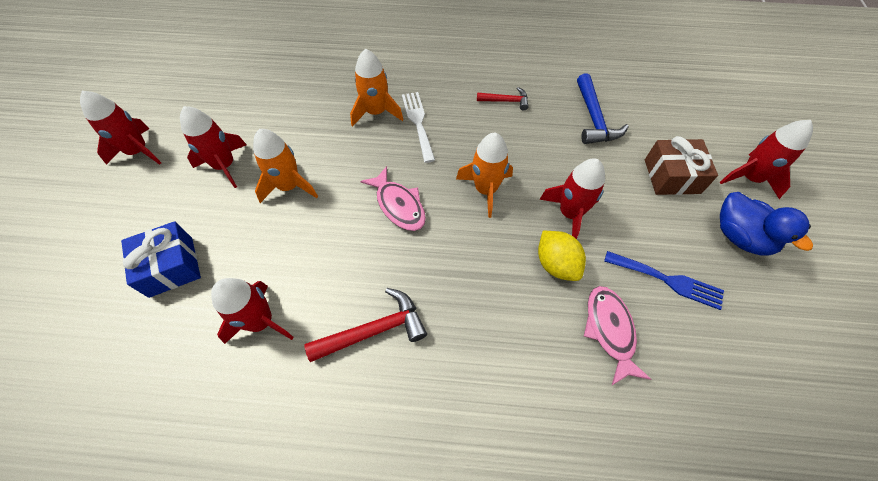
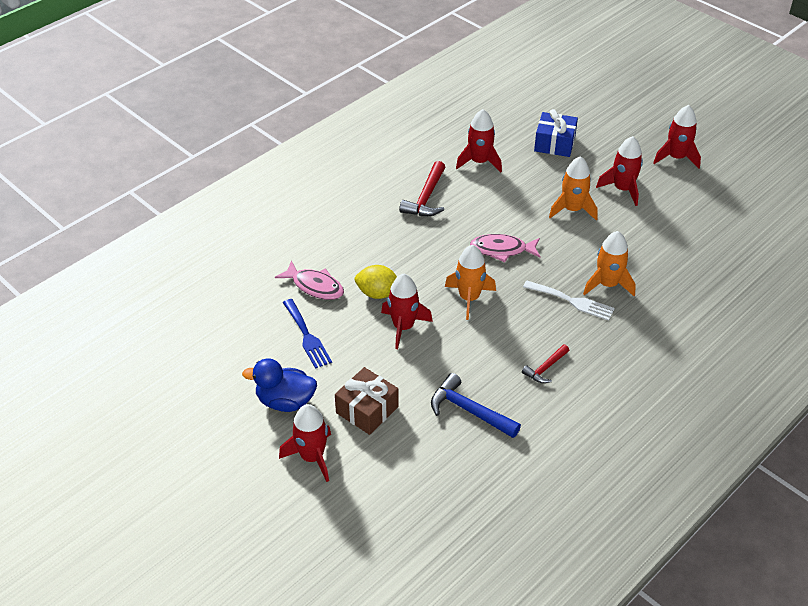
camera: 130 degrees right, 15 degrees down
blue fork [604,251,724,310] -> blue fork turned 90 degrees counterclockwise [283,299,332,369]

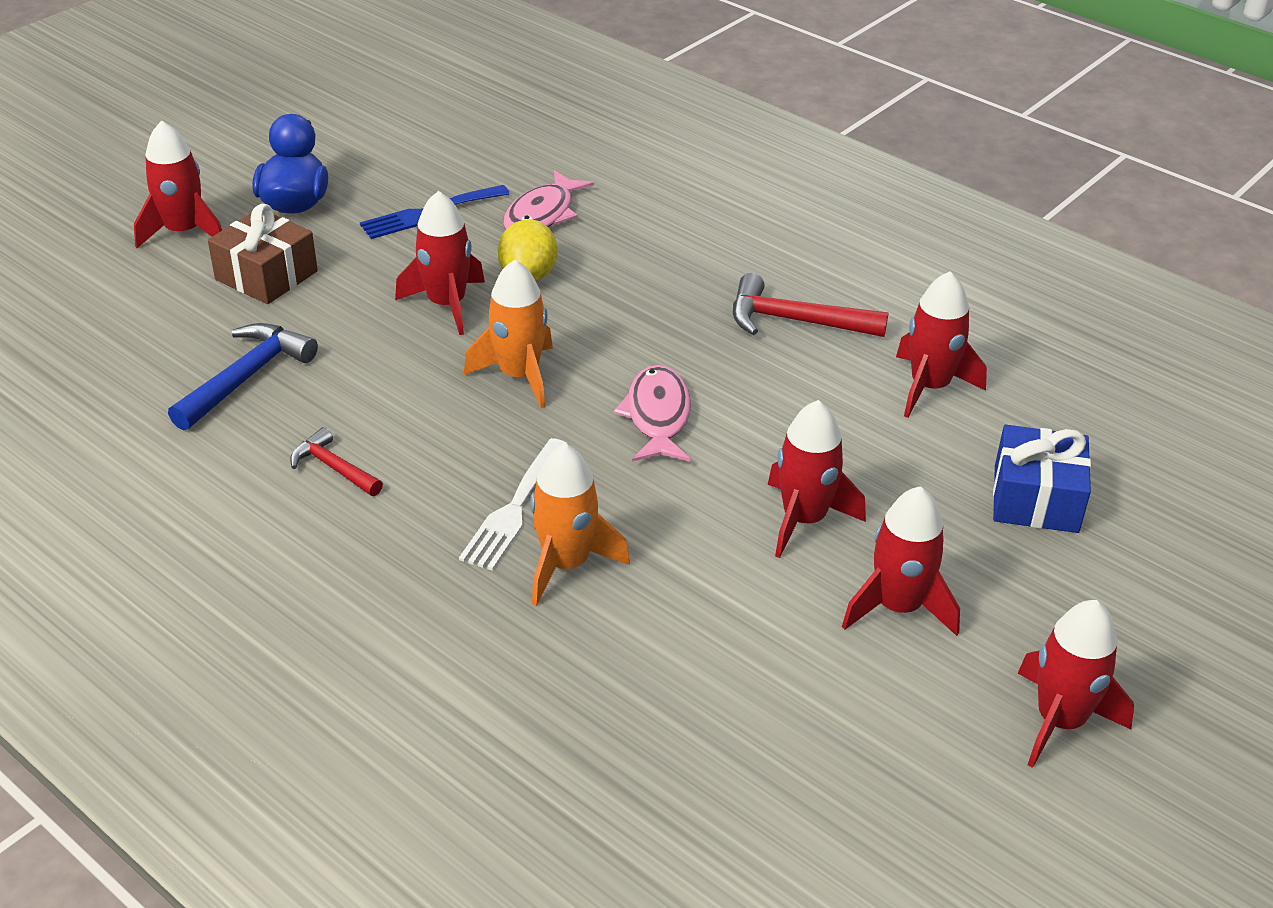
camera: 85 degrees right, 5 degrees down
orange rocket [549,156,598,220] -> red rocket [768,400,866,558]

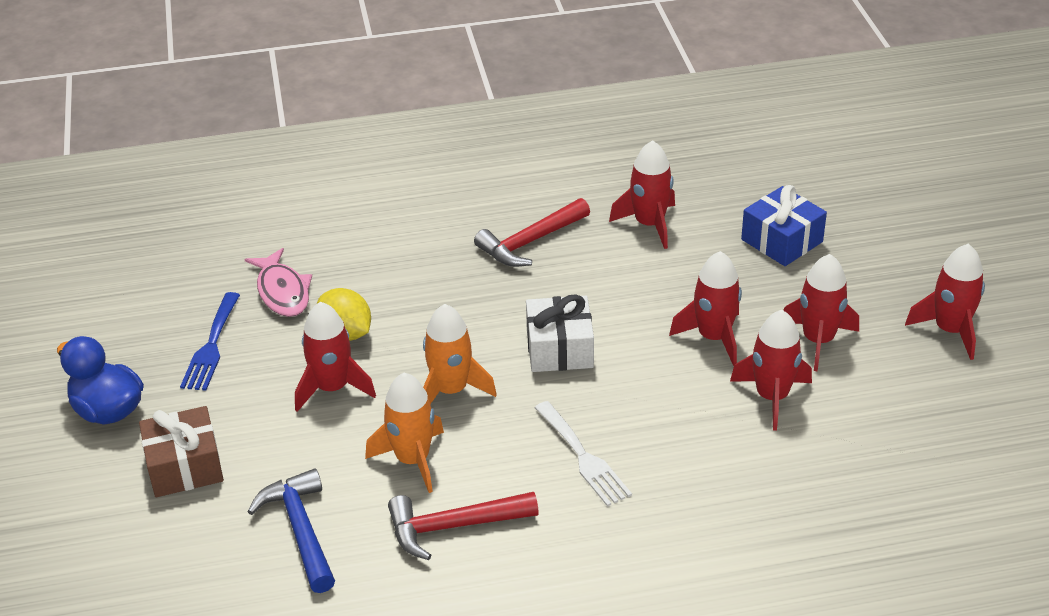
camera: 50 degrees left, 0 degrees up
red rocket [134,120,222,248] -> red rocket moved to [730,310,812,431]
red hammer [290,427,383,496] -> red hammer [388,492,539,560], size x1.64
orange rocket [530,443,630,606] -> orange rocket moved to [365,373,444,493]
pink fish [614,365,691,462] -> white gift [526,295,594,372]

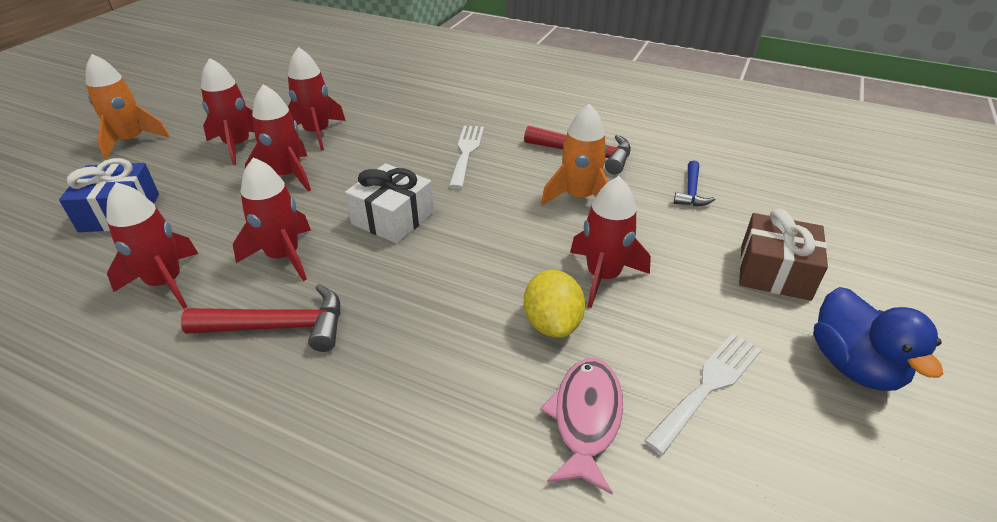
camera: 145 degrees left, 0 degrees up
blue fork [180,292,240,391] -> white fork [644,333,762,455]
blue hammer [247,468,335,593] -> blue hammer [674,161,716,206], size x0.61
orange rocket [423,304,497,404] -> orange rocket moved to [86,54,170,159]
red rocket [905,244,985,360] -> red rocket moved to [233,157,311,281]

